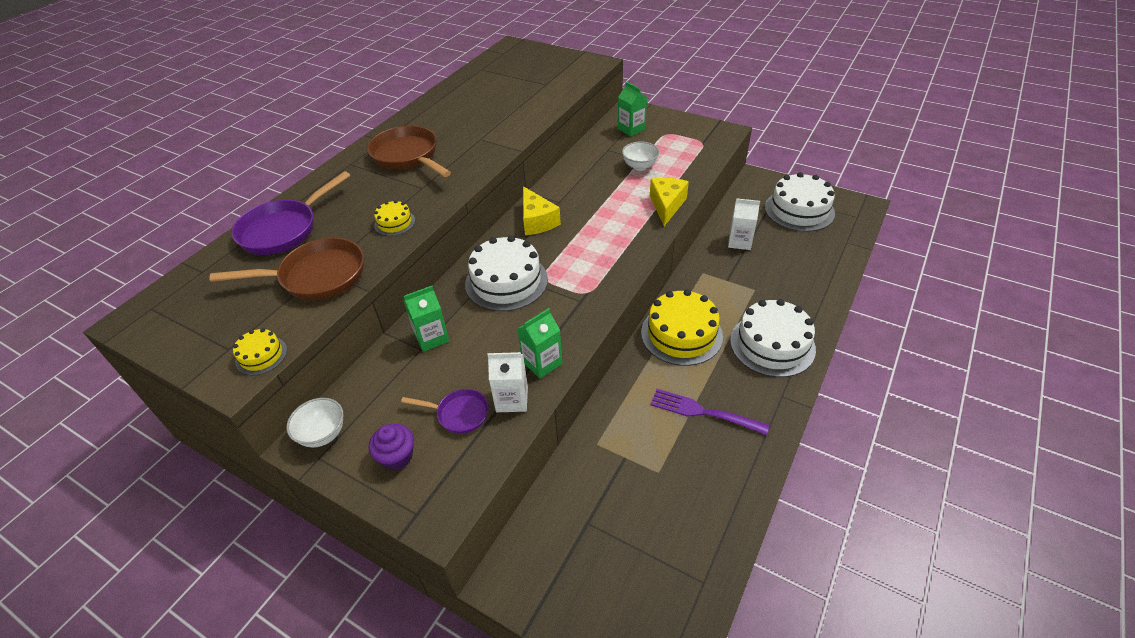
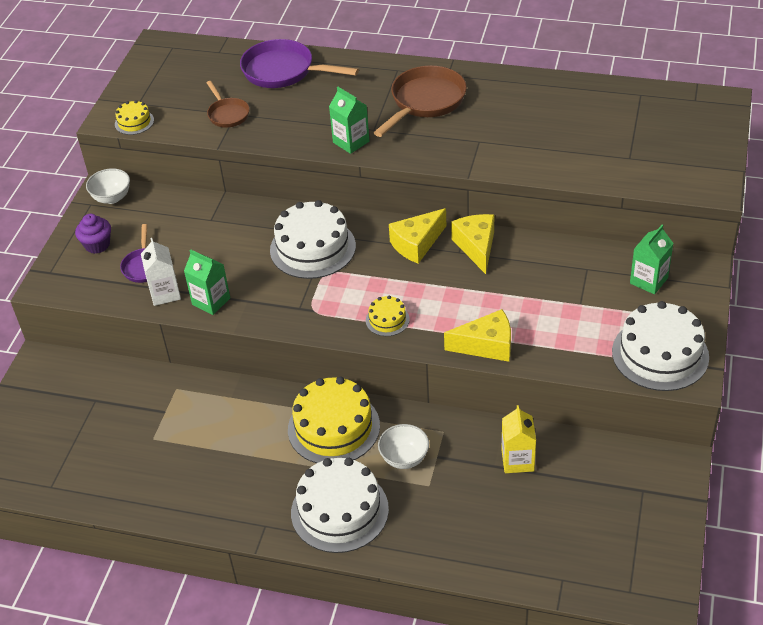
camera: 75 degrees right, 0 degrees up
brown pan [209,237,364,300] -> brown pan [207,81,250,128], size x0.57
yellow cake [374,200,415,236] -> yellow cake moved to [366,296,410,336]
green carton [404,286,449,352] -> green carton moved to [329,87,369,154]
white bowl [622,141,659,171] -> white bowl moved to [378,424,429,469]
purple fork [650,389,770,435] -> none
white carton [728,198,760,250] -> yellow carton [501,405,536,473]
white cake [765,172,835,232] -> white cake moved to [612,301,709,391]
none -> yellow cheese [451,214,494,274]

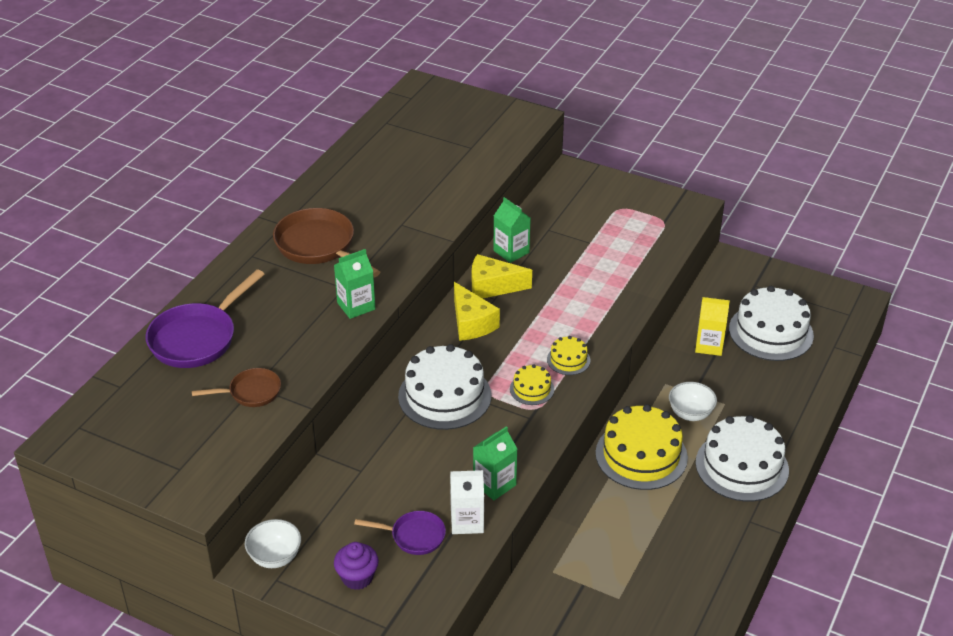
camera: 80 degrees left, 5 degrees down
yellow cake [115,100,154,135] -> yellow cake moved to [510,364,554,405]
yellow cheese [444,309,511,362] -> none
white cake [612,301,709,391] -> white cake moved to [729,286,814,361]
green carton [630,225,674,294] -> green carton moved to [493,197,531,263]

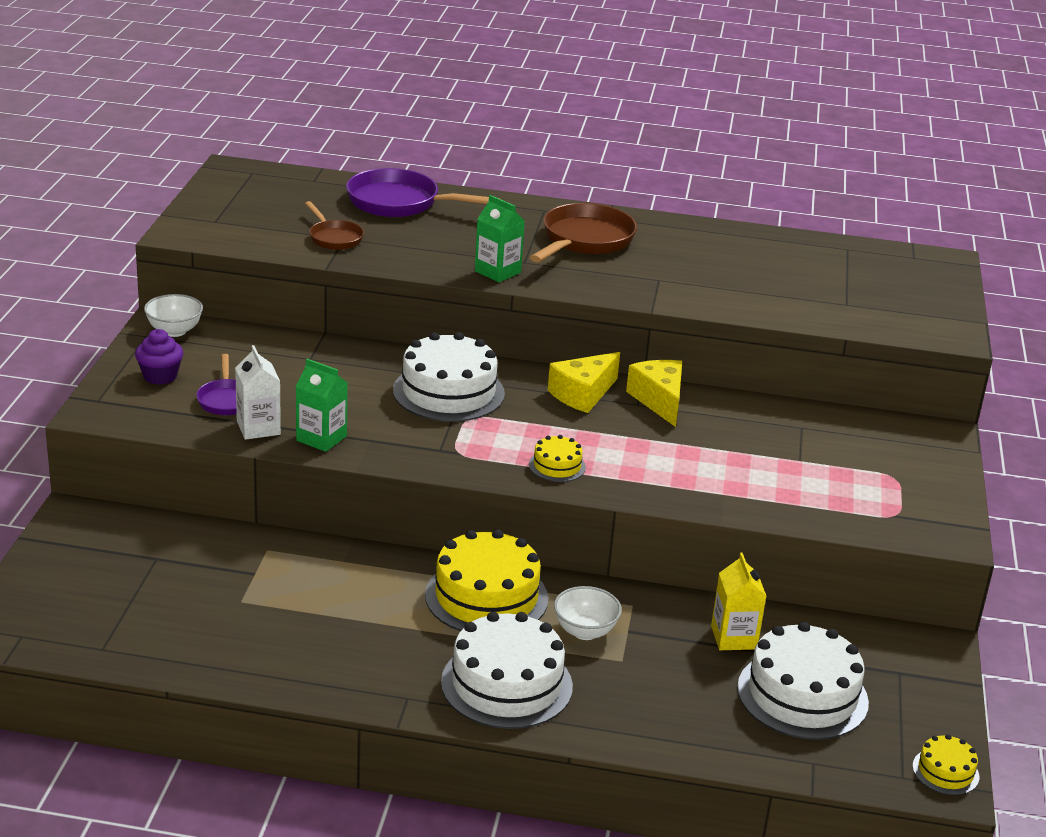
camera: 70 degrees right, 10 degrees down
green carton [493,197,531,263] -> none
yellow cake [510,364,554,405] -> yellow cake moved to [913,734,979,795]

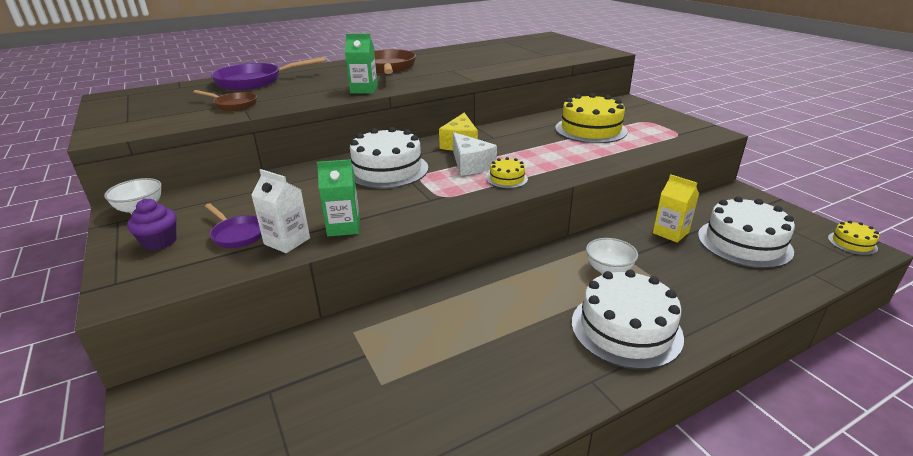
camera: 35 degrees left, 0 degrees up
yellow cake [425,529,548,631] -> yellow cake moved to [555,93,628,143]
yellow cheese [626,360,682,427] -> none
none -> white cheese [453,132,497,176]

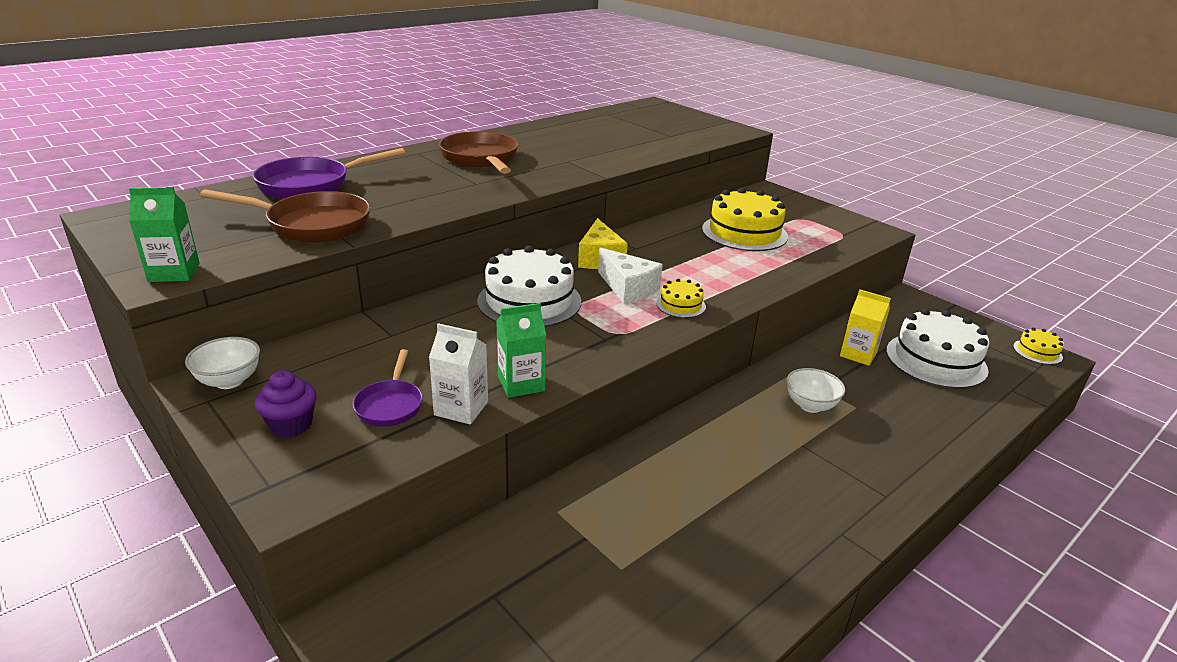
camera: 15 degrees left, 0 degrees up
brown pan [193,90,257,111] -> brown pan [200,189,370,242], size x1.76
purple pan [205,203,262,248] -> purple pan turned 60 degrees clockwise [353,349,423,427]
green carton [345,34,378,94] -> green carton moved to [129,187,200,282]
white cake [572,270,684,370] -> none

